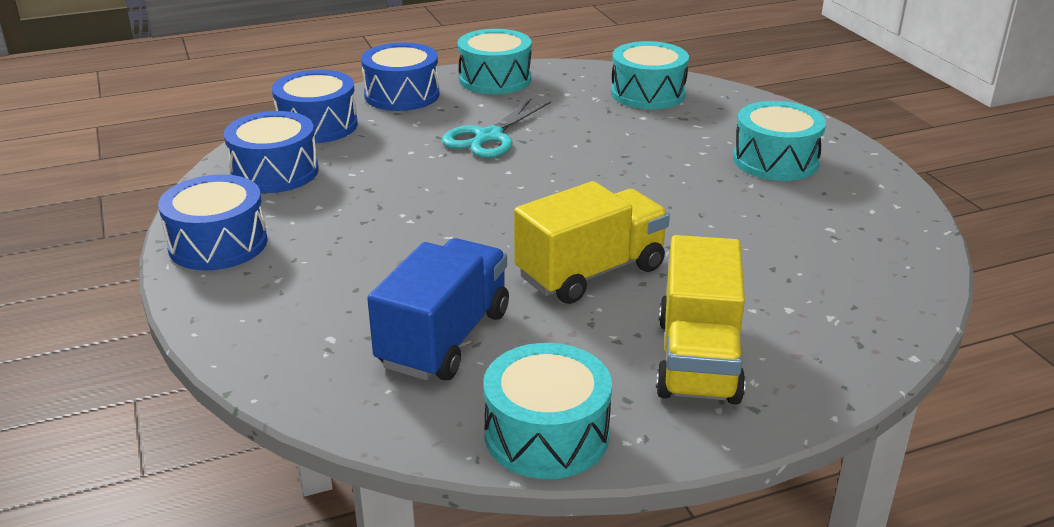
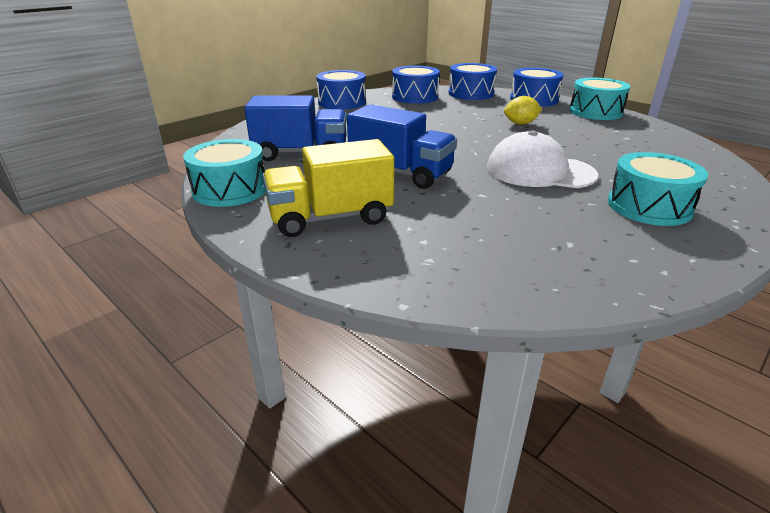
camera: 65 degrees right, 0 degrees up
turquoise scissors [442,98,551,158] -> yellow lemon [504,96,542,125]
yellow truck [514,181,670,304] -> blue truck [347,104,457,189]
turquoise drum [611,41,689,109] -> none
none -> white cap [487,130,598,188]

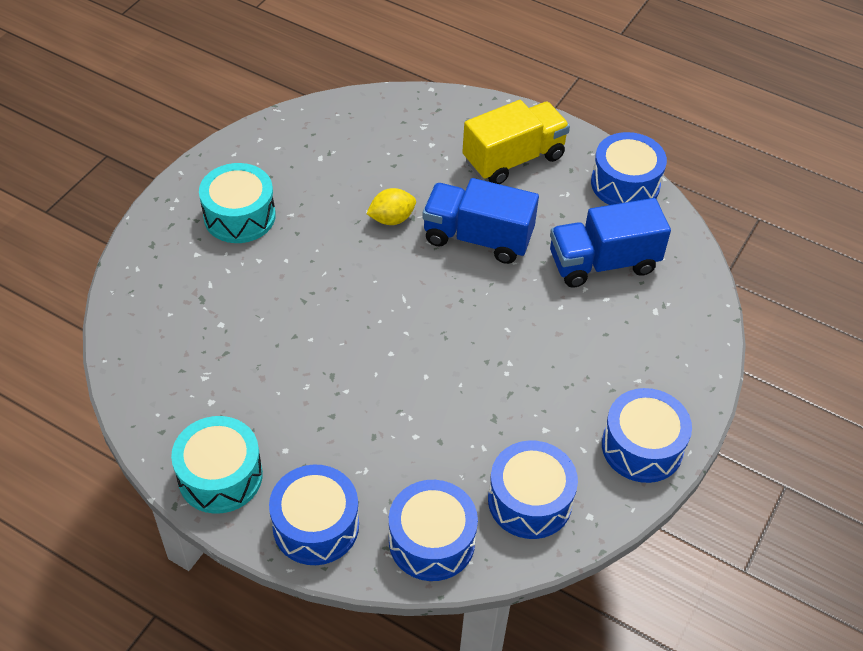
camera: 165 degrees right, 20 degrees up
turquoise drum [183,139,266,207] -> blue drum [591,132,667,205]
white cap [487,130,598,188] -> none
yellow lemon [504,96,542,125] -> yellow lemon moved to [366,188,416,225]

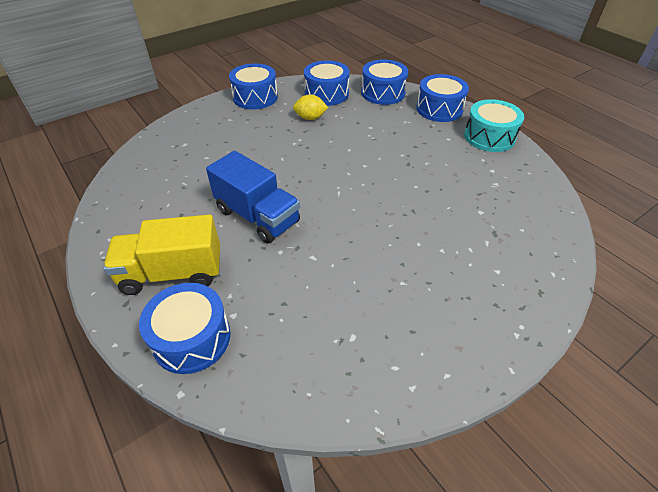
camera: 155 degrees left, 5 degrees down
turquoise drum [199,163,276,243] -> none
yellow lemon [366,188,416,225] -> yellow lemon moved to [293,94,328,120]
blue truck [550,198,671,288] -> none
blue drum [591,132,667,205] -> blue drum moved to [139,283,231,374]

